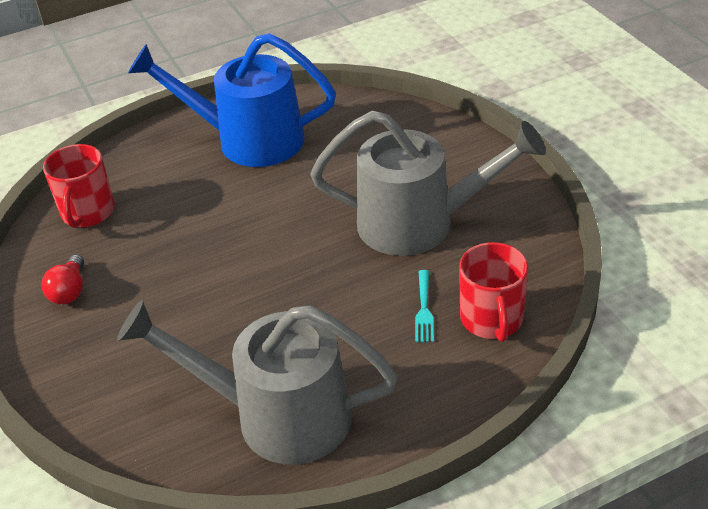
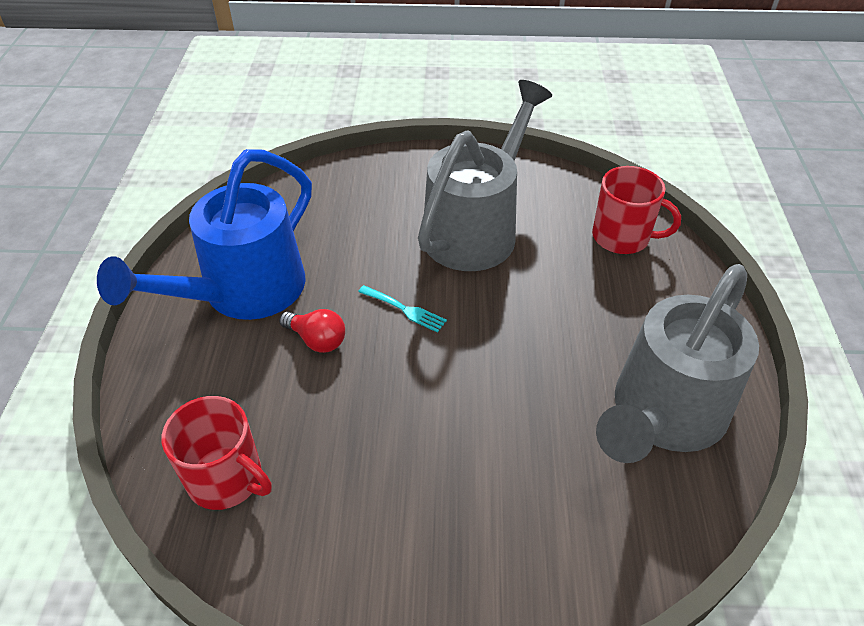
camera: 65 degrees left, 5 degrees up
red light bulb [41,255,84,304] -> red light bulb moved to [279,309,345,353]
turquoise fork [415,270,434,342] -> turquoise fork moved to [358,285,447,333]

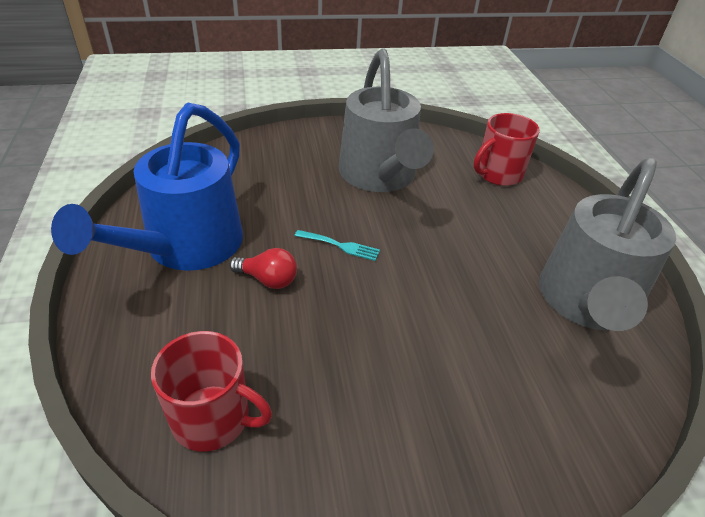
camera: 15 degrees left, 5 degrees down
grey watering can [418,80,552,271] -> grey watering can turned 150 degrees clockwise [339,49,434,192]
red mug [592,166,681,254] -> red mug turned 135 degrees clockwise [474,113,540,186]

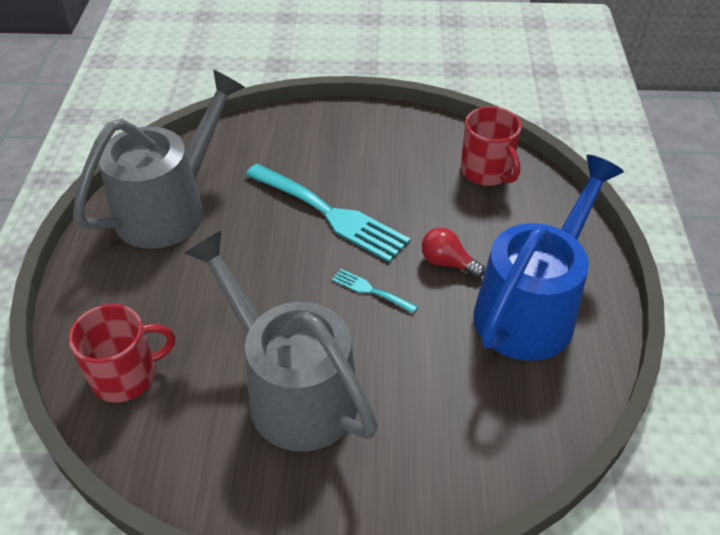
camera: 165 degrees left, 5 degrees up
red mug [151,331,272,452] -> red mug turned 150 degrees counterclockwise [461,106,522,186]
grey watering can [339,49,434,192] -> grey watering can turned 45 degrees counterclockwise [184,230,378,452]
none -> turquoise fork [245,164,410,263]

